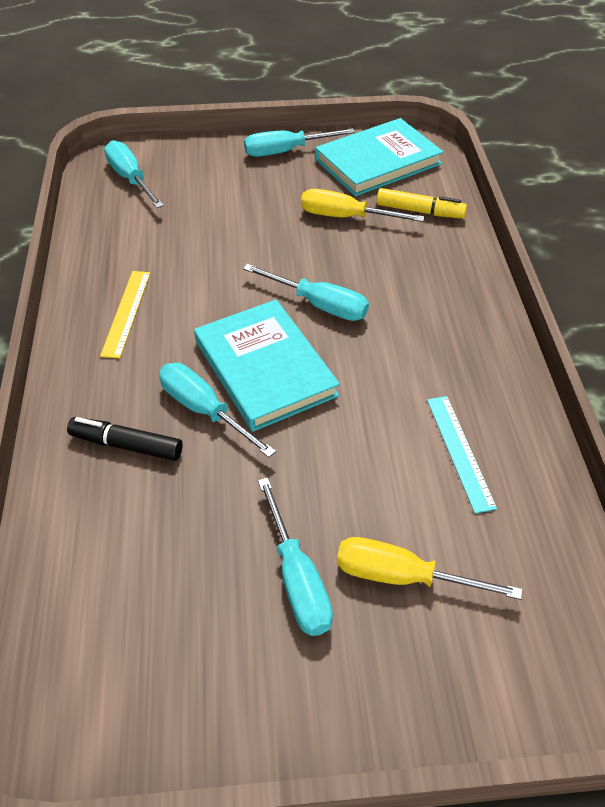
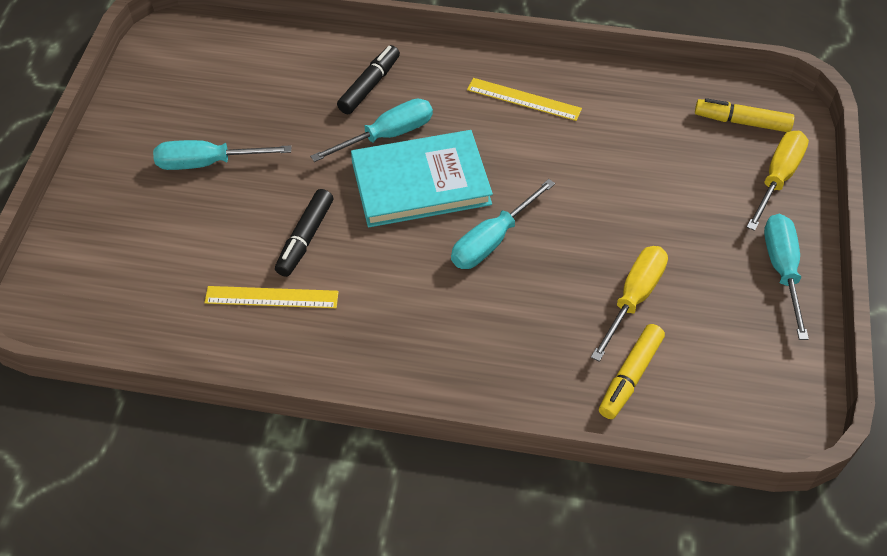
camera: 105 degrees right, 5 degrees up
turquoise screwdriver [104,140,164,208] -> yellow marker [695,98,794,132]
turquoise book [315,118,443,196] -> none
yellow screwdriver [337,537,522,600] -> yellow screwdriver moved to [747,131,809,231]
turquoise ruler [427,396,497,514] -> yellow ruler [204,286,339,308]
none -> black marker [275,189,333,277]

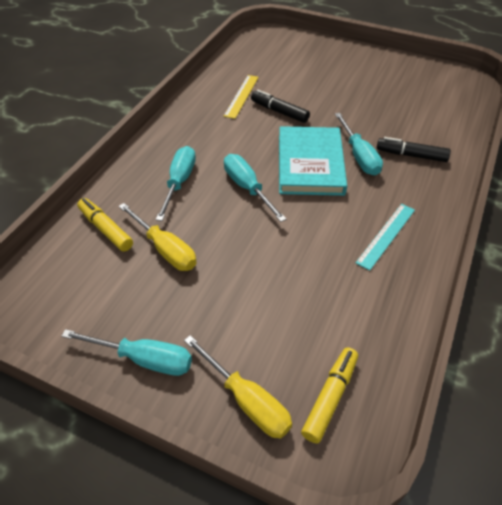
camera: 105 degrees right, 5 degrees down
turquoise screwdriver [153,140,291,170] -> turquoise screwdriver moved to [156,146,196,221]
black marker [337,45,400,114] -> black marker turned 150 degrees clockwise [377,137,451,162]
yellow ruler [467,78,582,121] -> turquoise ruler [356,204,415,271]

